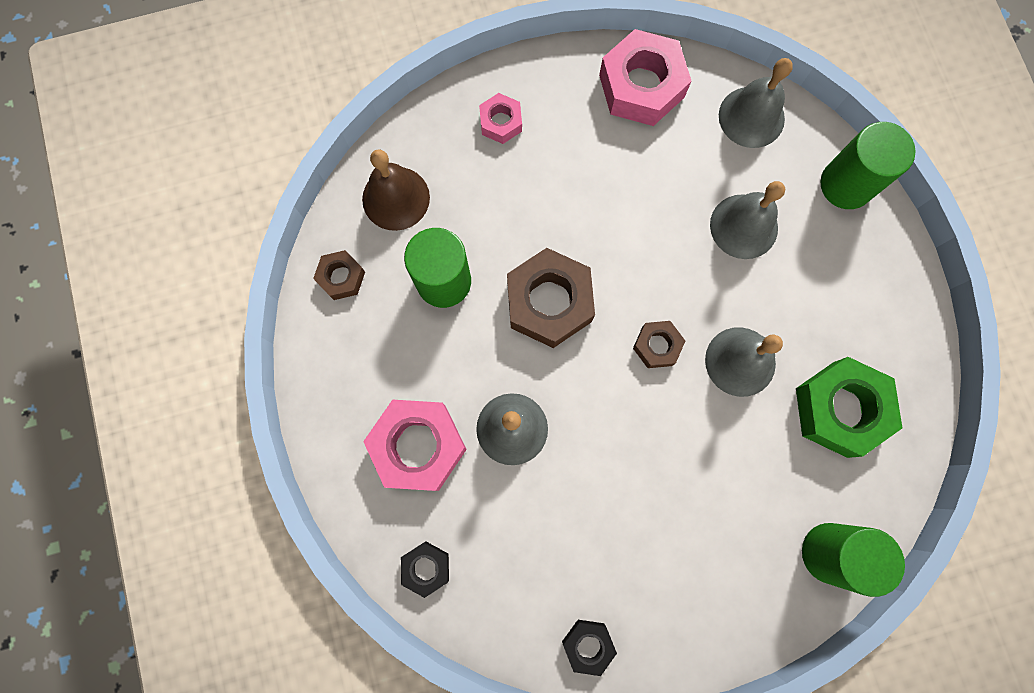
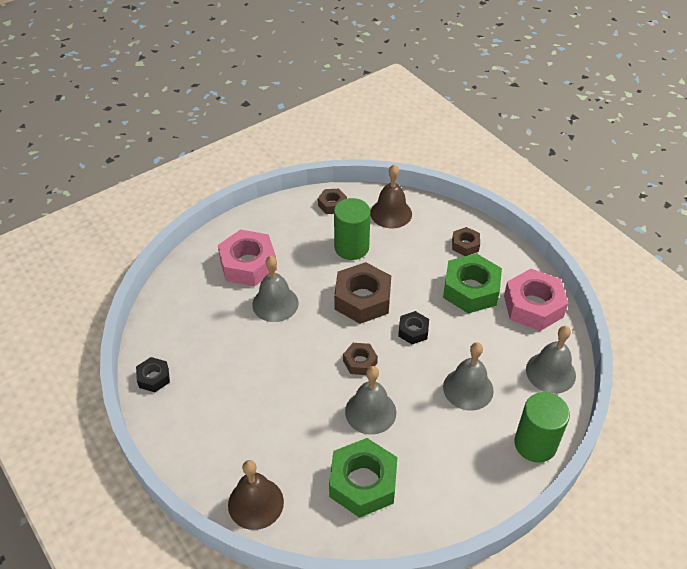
camera: 70 degrees right, 30 degrees down
black nut [401,541,449,598] -> black nut moved to [398,311,429,344]
pink nut [479,93,522,144] -> brown nut [452,227,480,256]
green cylinder [802,523,905,597] -> brown bell [228,460,284,530]
none -> green nut [443,253,502,313]

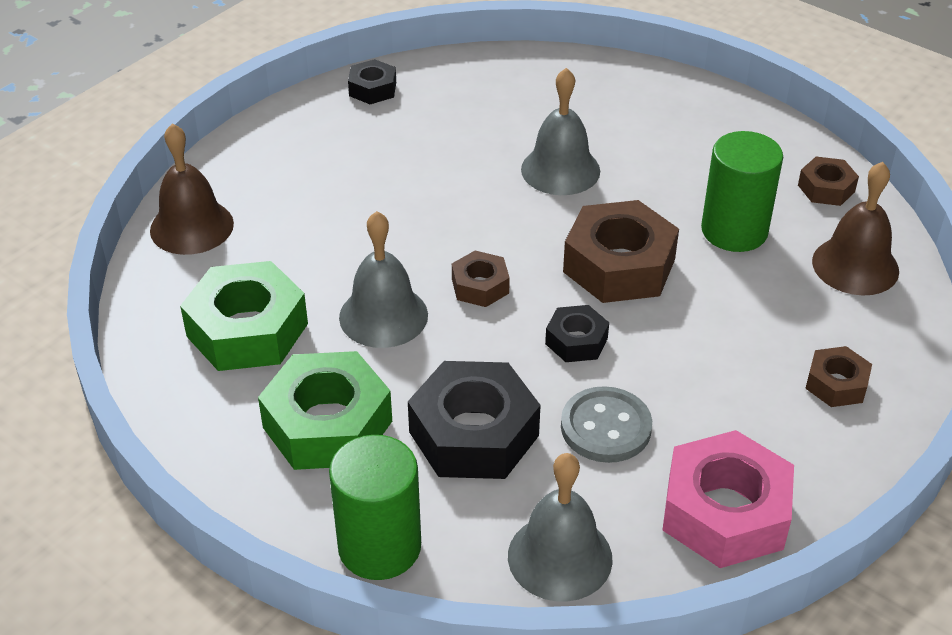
camera: 75 degrees right, 5 degrees down
pink nut [218,230,277,286] -> none
green nut [443,253,502,313] -> green nut moved to [258,351,392,470]
grey bell [443,342,494,410] -> black nut [408,361,541,479]
none -> grey button [561,386,652,463]

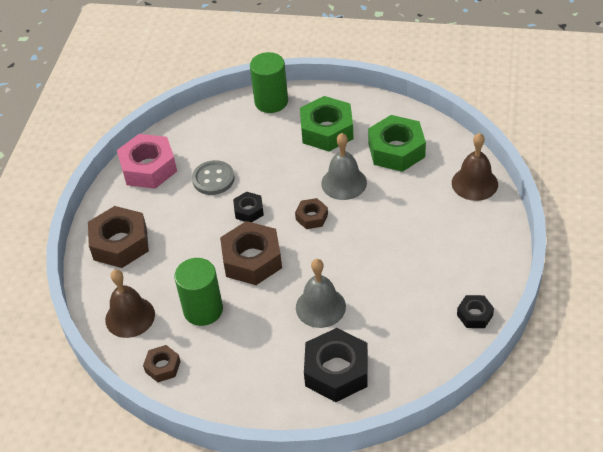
camera: 155 degrees right, 5 degrees up
black nut [408,361,541,479] -> black nut moved to [304,328,368,402]
grey bell [508,453,613,602] -> none
brown nut [805,346,872,407] -> brown nut [88,206,149,268], size x1.92

